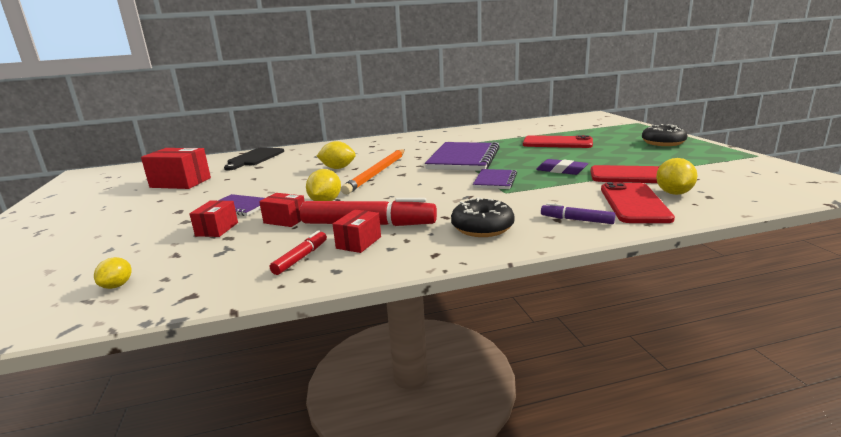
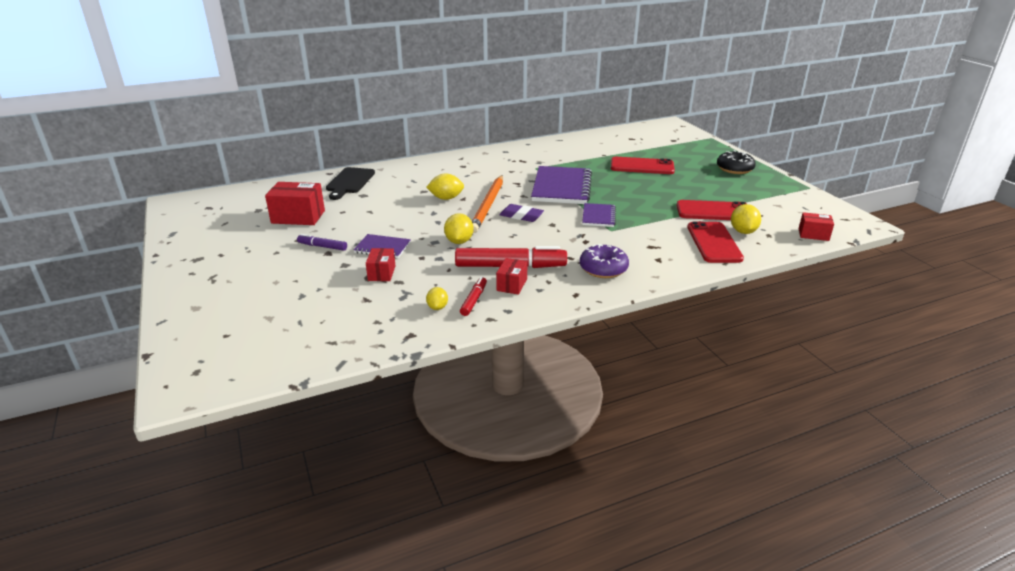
camera: 10 degrees left, 10 degrees up
yellow lemon [94,257,131,289] -> yellow lemon moved to [426,287,448,310]
red box [259,193,305,227] -> red box moved to [798,212,834,241]
black donut [451,197,515,237] -> purple donut [580,244,629,278]
purple eraser [536,159,588,175] -> purple eraser moved to [499,204,544,222]
purple marker [541,203,615,224] -> purple marker moved to [297,234,347,251]

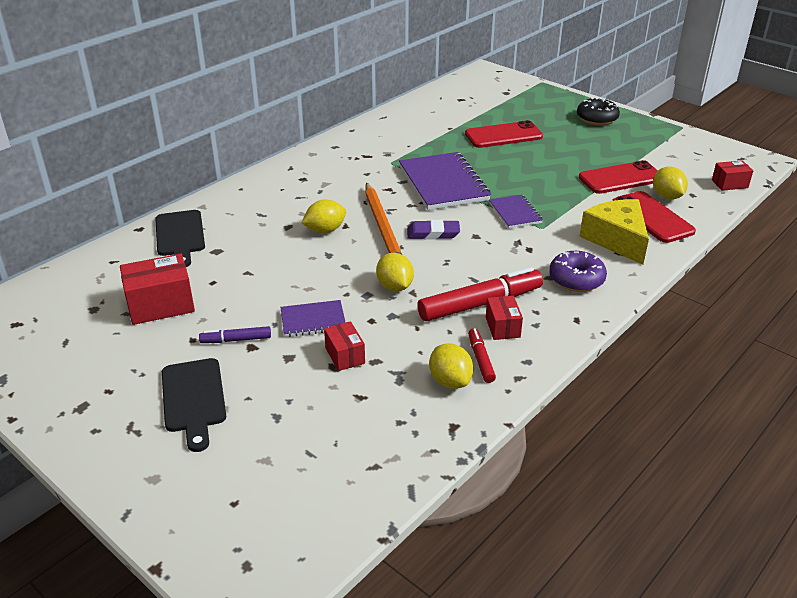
camera: 25 degrees left, 5 degrees up
yellow lemon [426,287,448,310] -> yellow lemon [429,343,474,389], size x1.58
none -> black cutting board [162,358,226,452]
none -> yellow cheese [579,199,649,265]

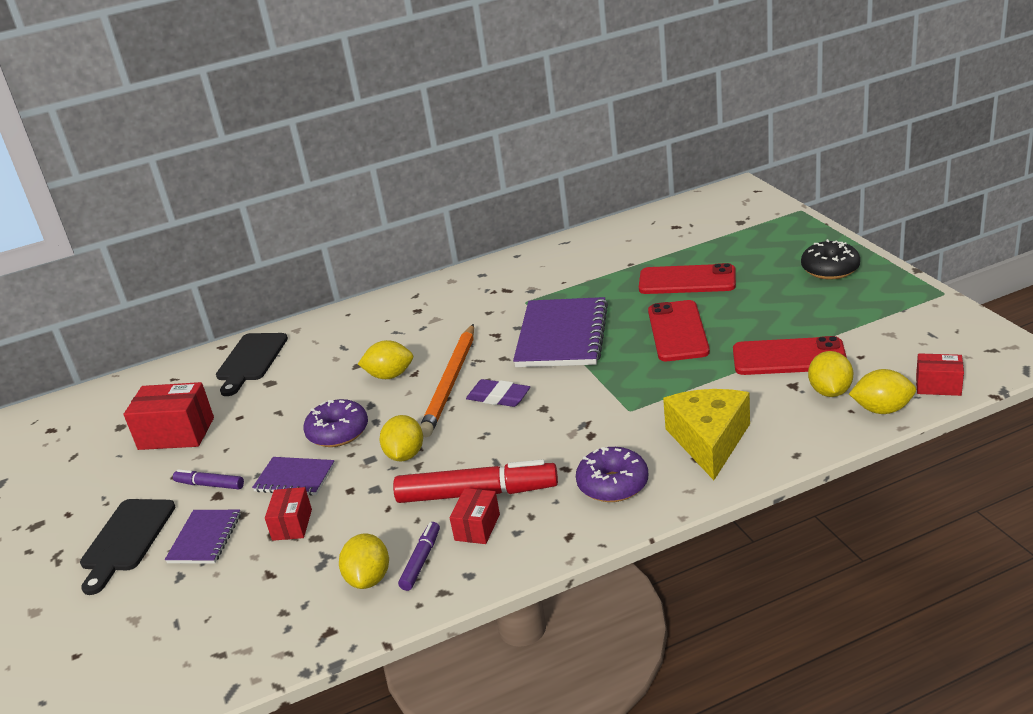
camera: 30 degrees right, 5 degrees down
red marker [468,328,496,383] -> purple marker [398,522,440,591]
purple notebook [489,194,543,229] -> purple notebook moved to [165,510,241,564]
red phone [612,191,696,243] -> red phone moved to [648,300,710,361]
none -> purple donut [304,399,368,447]
none -> yellow lemon [849,369,916,414]

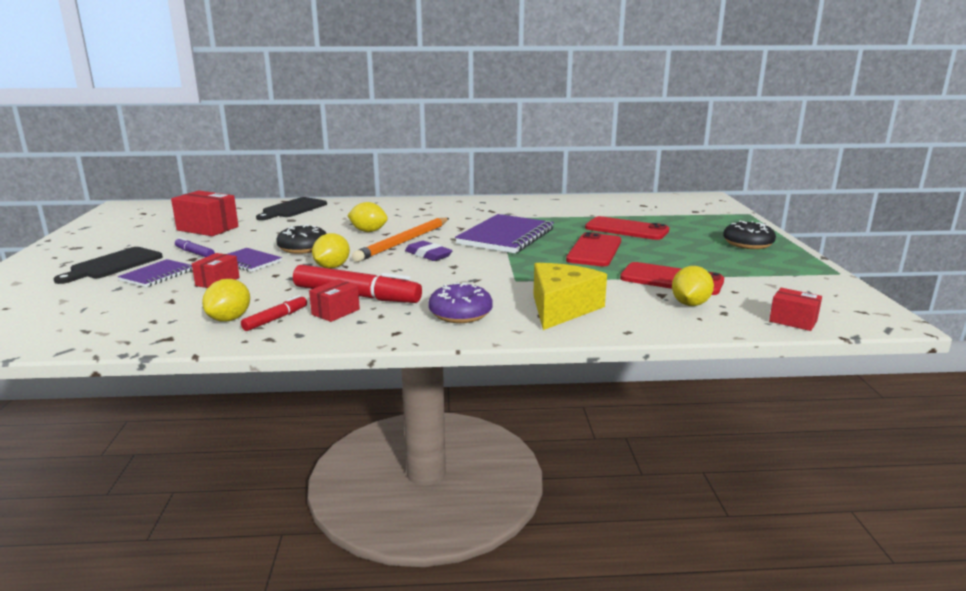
camera: 15 degrees right, 10 degrees down
purple donut [304,399,368,447] -> black donut [276,224,327,254]
purple marker [398,522,440,591] -> red marker [241,295,307,331]
yellow lemon [849,369,916,414] -> none

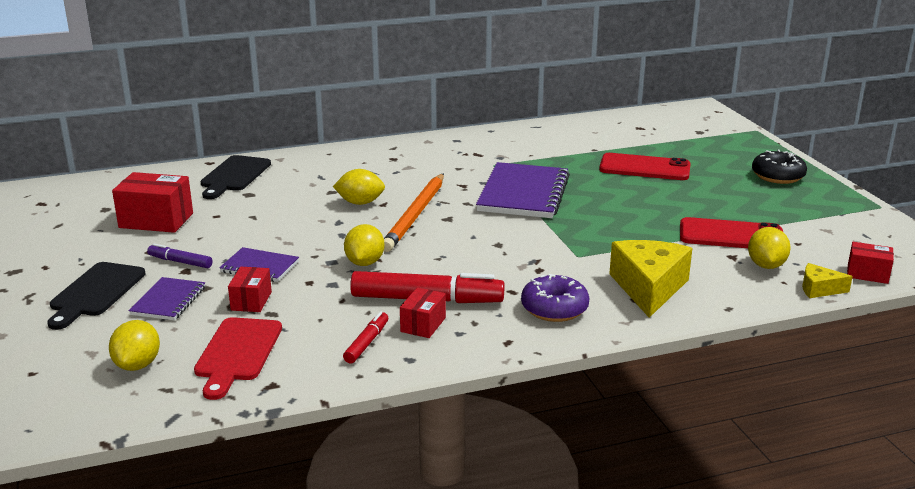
camera: 15 degrees left, 5 degrees up
yellow lemon [202,279,250,321] -> yellow lemon moved to [109,320,160,371]
black donut [276,224,327,254] -> none
purple eraser [405,241,453,261] -> none
red phone [566,232,621,266] -> none
none -> red cutting board [194,317,282,400]
none -> yellow cheese [802,263,853,298]

